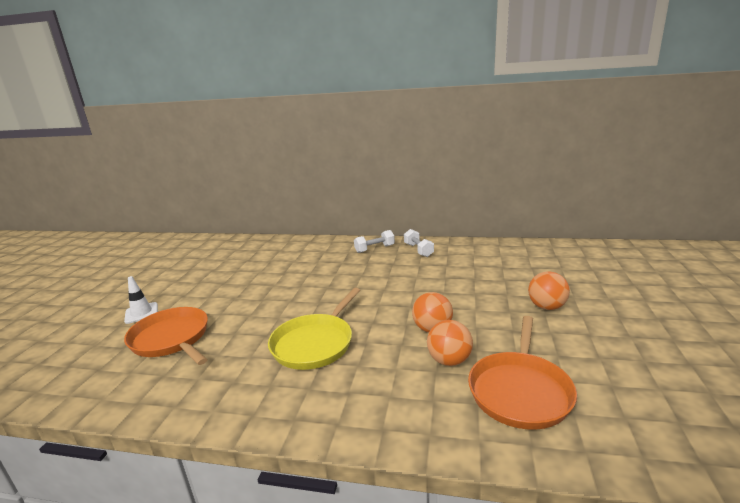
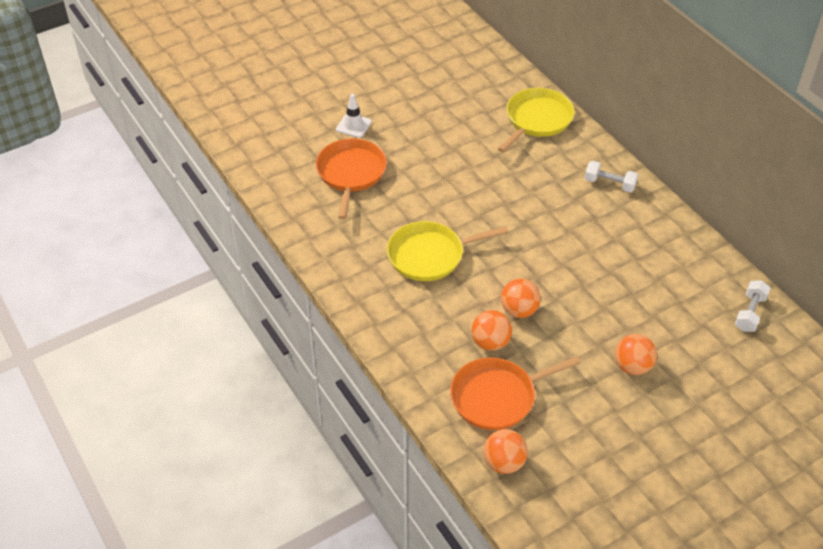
camera: 45 degrees right, 25 degrees up
white dumbbell [404,229,434,257] -> white dumbbell moved to [735,280,770,332]
none -> orange ball [483,429,528,474]
none -> yellow pan [498,88,575,152]

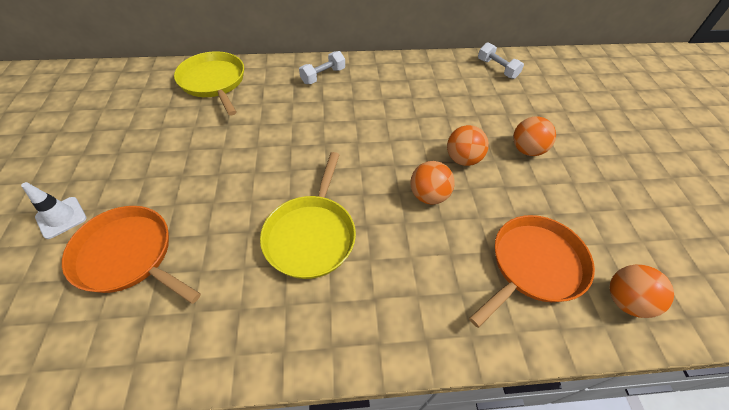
camera: 65 degrees left, 5 degrees up
orange pan [450,356,581,430] -> orange pan turned 135 degrees counterclockwise [469,215,595,328]
orange ball [471,310,512,351] -> orange ball moved to [447,125,489,166]

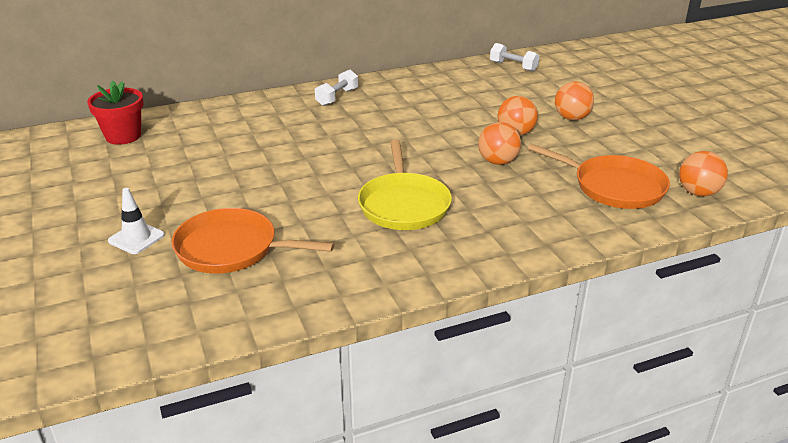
camera: 15 degrees left, 20 degrees down
yellow pan [174,51,244,116] -> none
orange pan [469,215,595,328] -> orange pan turned 90 degrees clockwise [527,144,670,209]
none -> red flower pot [87,81,143,145]

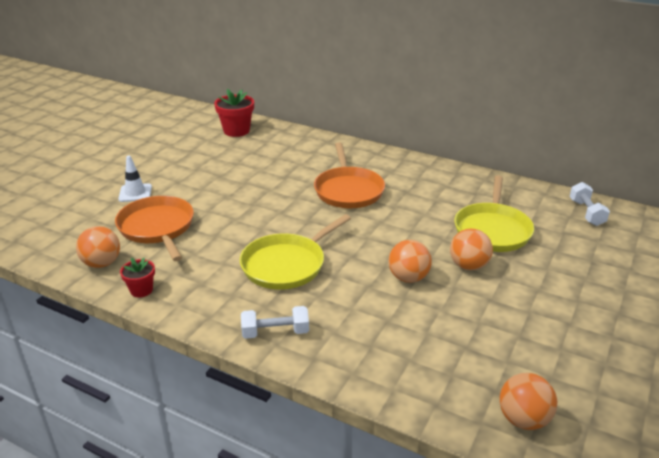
camera: 50 degrees right, 0 degrees up
white dumbbell [315,70,358,106] -> white dumbbell moved to [241,306,309,339]
orange pan [527,144,670,209] -> orange pan moved to [314,142,385,208]
orange ball [555,81,594,120] -> orange ball moved to [76,226,120,268]
none -> red flower pot [120,258,155,297]
none -> yellow pan [454,175,534,252]

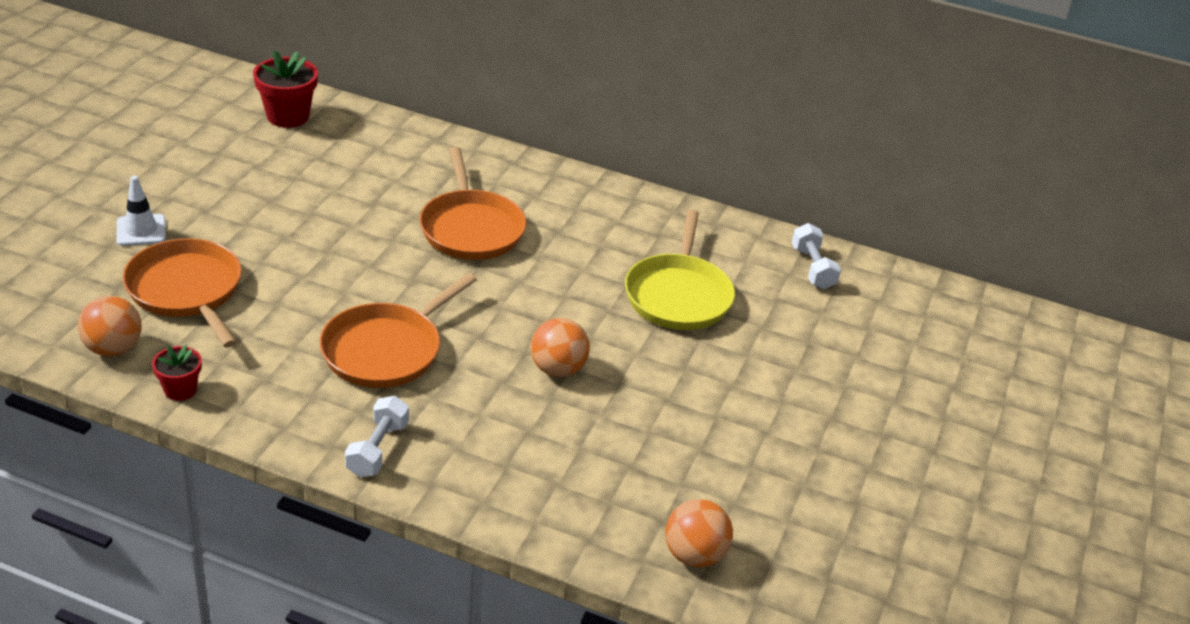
camera: 10 degrees left, 5 degrees up
yellow pan [240,214,351,290] -> orange pan [319,273,477,388]
white dumbbell [241,306,309,339] -> white dumbbell turned 60 degrees counterclockwise [345,396,409,477]
orange ball [450,229,493,270] -> none

